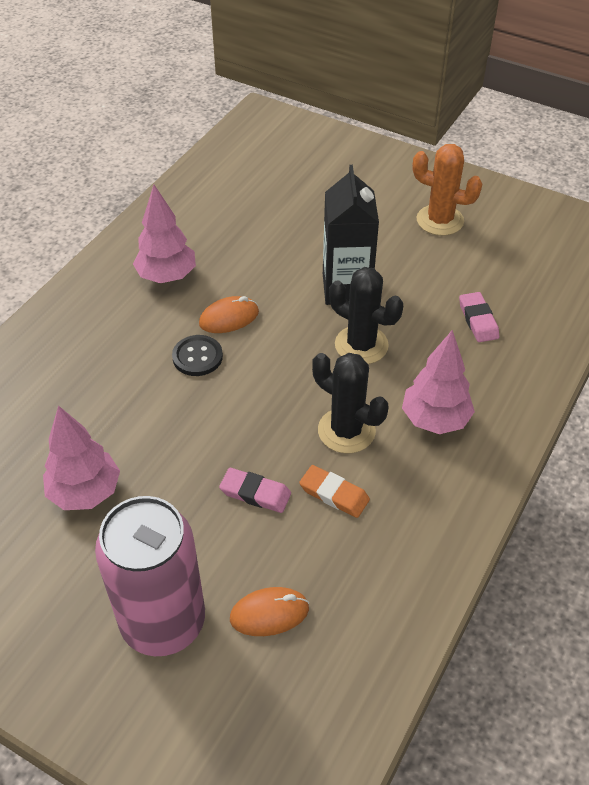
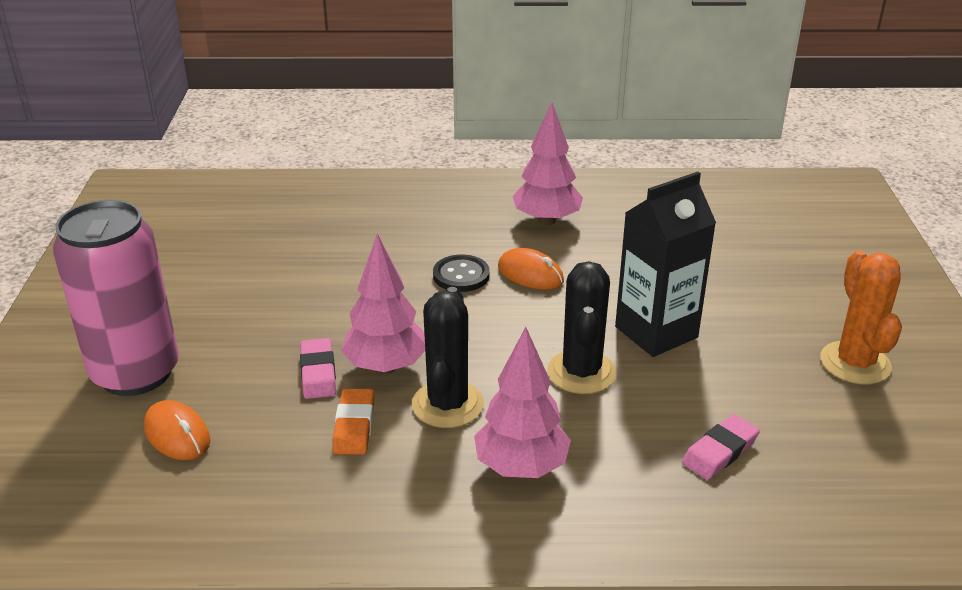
camera: 60 degrees right, 15 degrees down
pink tree [43,405,120,510] -> pink tree moved to [341,233,425,374]

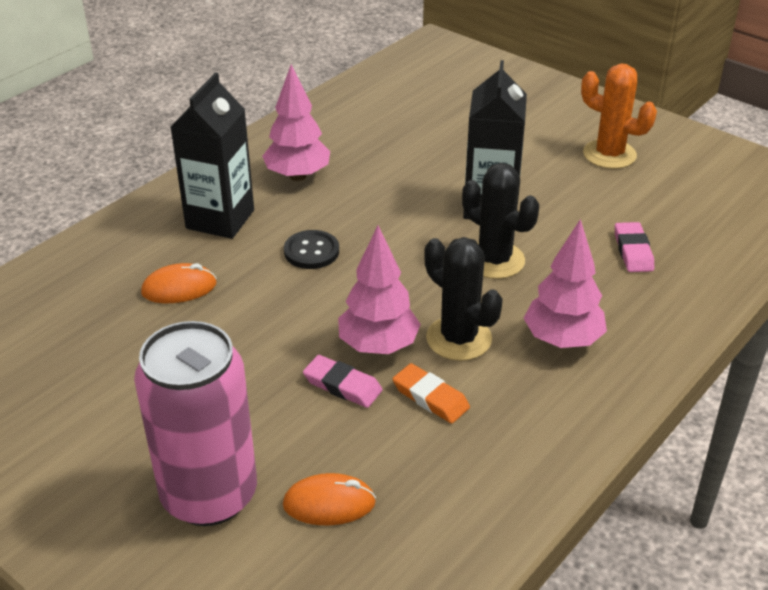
camera: 50 degrees left, 5 degrees up
orange mouse [498,248,564,290] -> orange mouse moved to [141,263,216,303]
none -> black carton [170,72,254,239]

